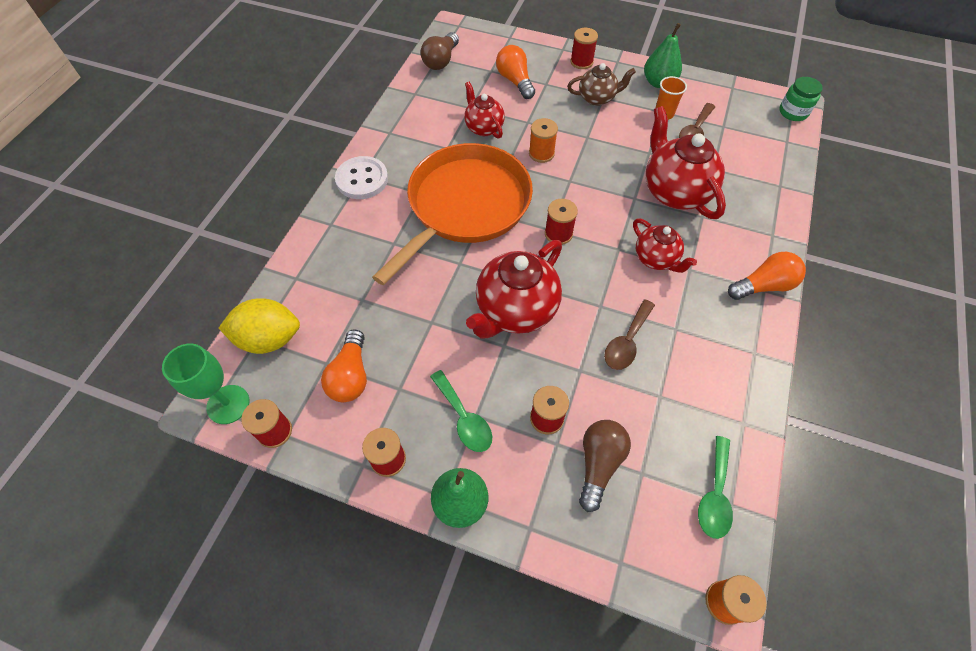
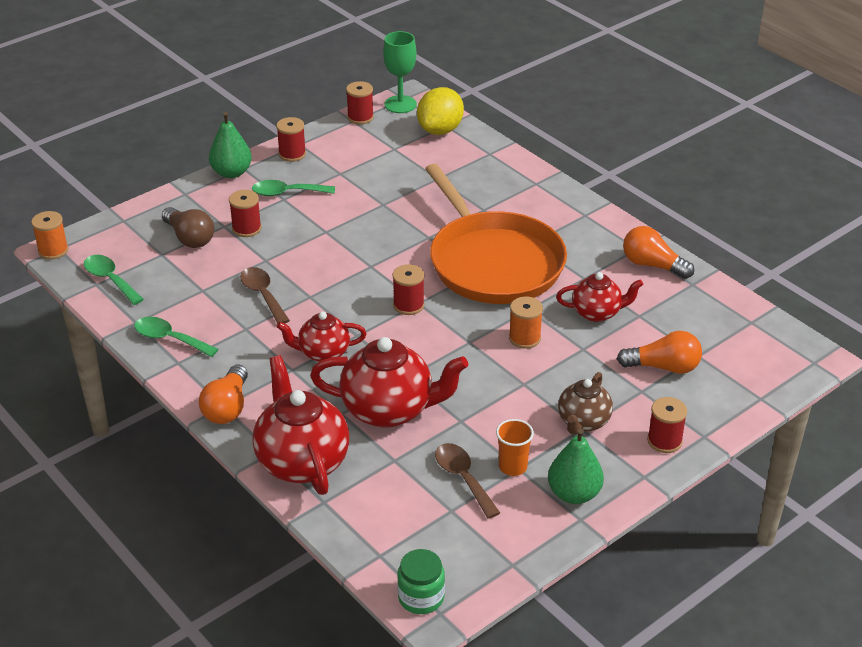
camera: 120 degrees right, 20 degrees down
orange light bulb [321,329,367,402] -> orange light bulb moved to [623,226,694,279]
white button [335,156,388,199] -> none
brown light bulb [420,32,459,70] -> none
red teapot [466,240,562,339] -> red teapot moved to [253,355,349,495]
none -> green spoon [134,317,218,357]

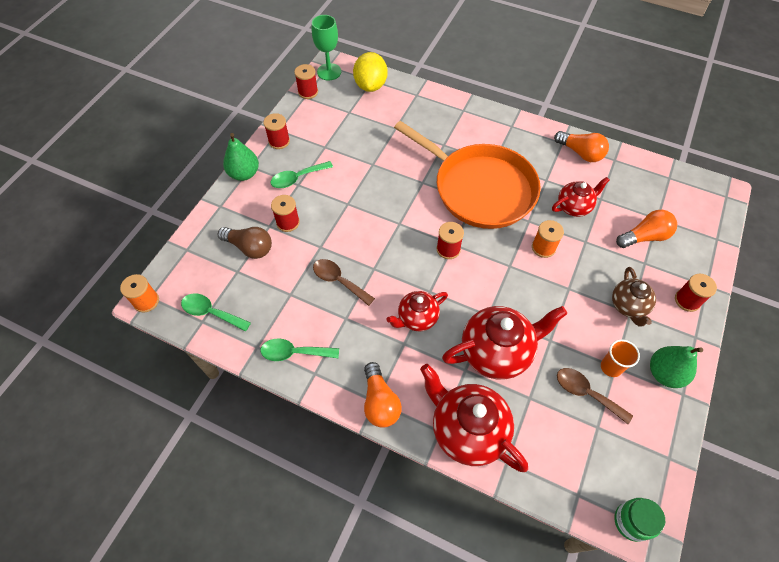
camera: 25 degrees left, 20 degrees up
orange light bulb [623,226,694,279] -> orange light bulb turned 150 degrees counterclockwise [554,131,609,162]

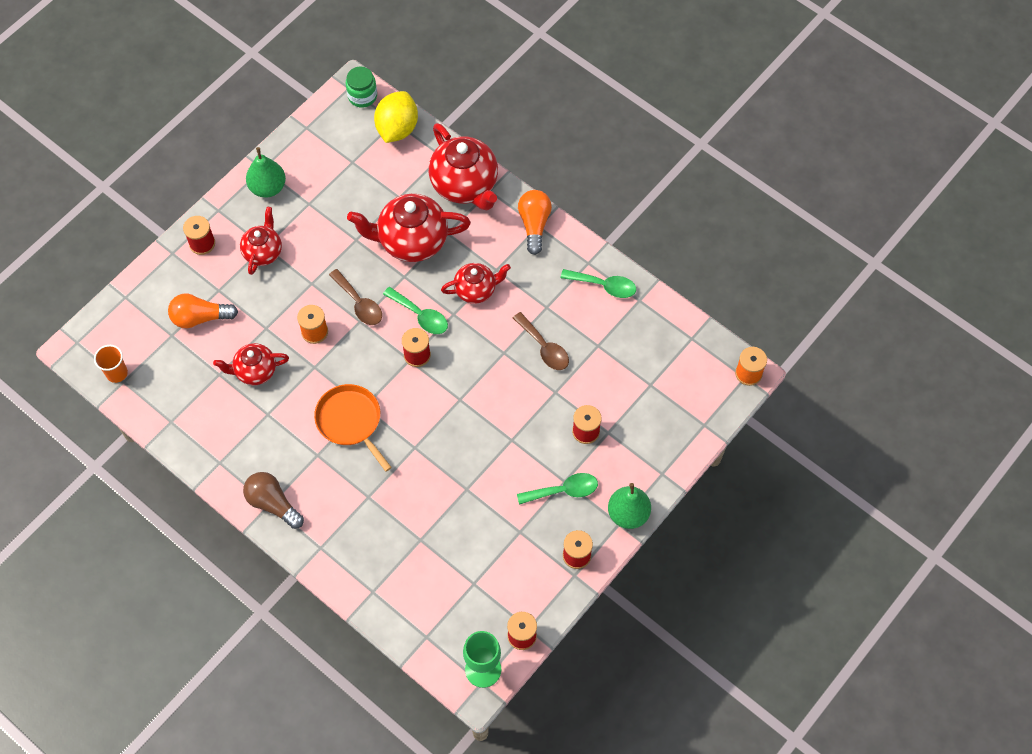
camera: 165 degrees left, 5 degrees up
green spoon [181,293,251,332] -> green spoon moved to [383,287,448,334]
brown light bulb [218,227,272,259] -> brown light bulb moved to [243,472,304,529]
yellow lemon [353,52,388,92] -> yellow lemon moved to [374,91,418,143]
orange pan [394,121,541,229] -> orange pan [314,384,392,472], size x0.54
orange light bulb [554,131,609,162] -> none
brown spoon [557,368,633,424] -> brown spoon moved to [329,269,382,325]
orange cup [601,339,640,377] -> orange cup moved to [94,345,128,383]
brown teapot [612,267,656,326] -> red teapot [240,207,282,275]

